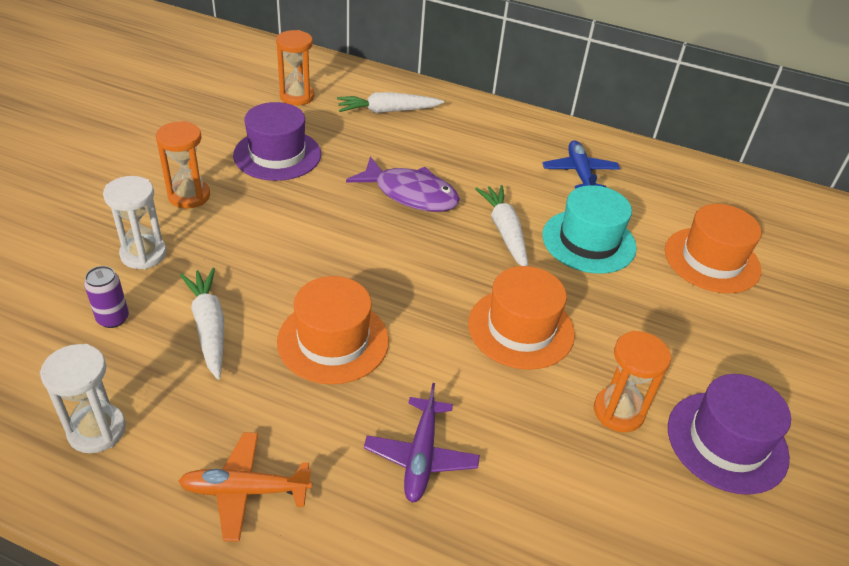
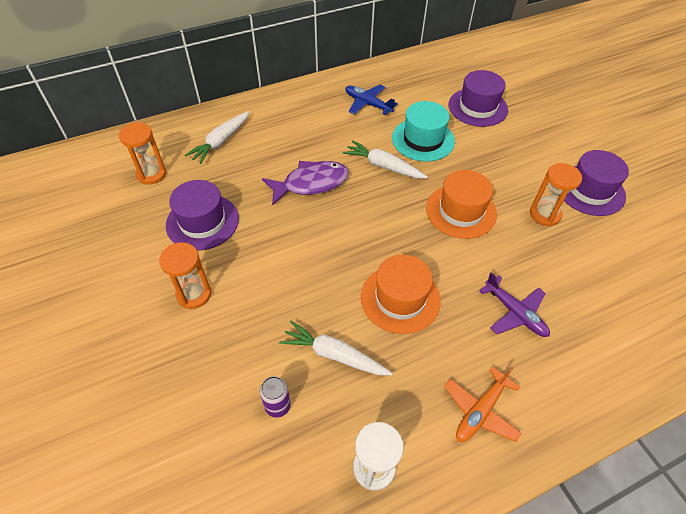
camera: 45 degrees left, 10 degrees up
white hourglass [103,176,167,269] -> none
orange hat [665,204,762,293] -> purple hat [448,70,508,127]

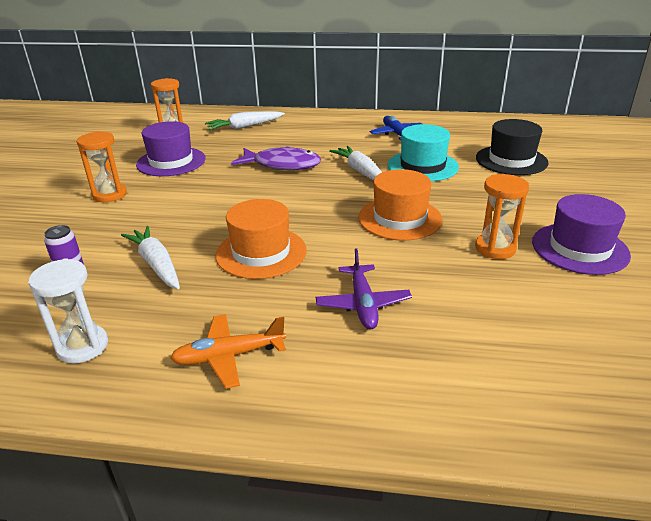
camera: 35 degrees right, 20 degrees down
purple hat [448,70,508,127] -> black hat [476,119,548,175]

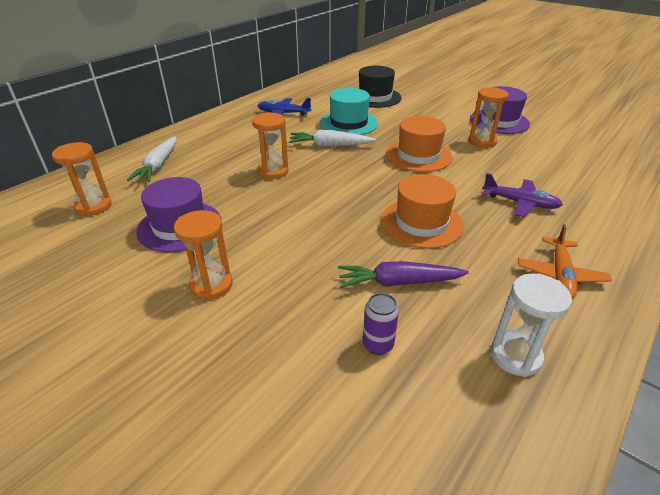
camera: 60 degrees left, 5 degrees up
white carrot [121,226,180,289] -> purple carrot [338,261,469,288]
purple fish [231,146,321,170] -> orange hourglass [252,113,289,179]

